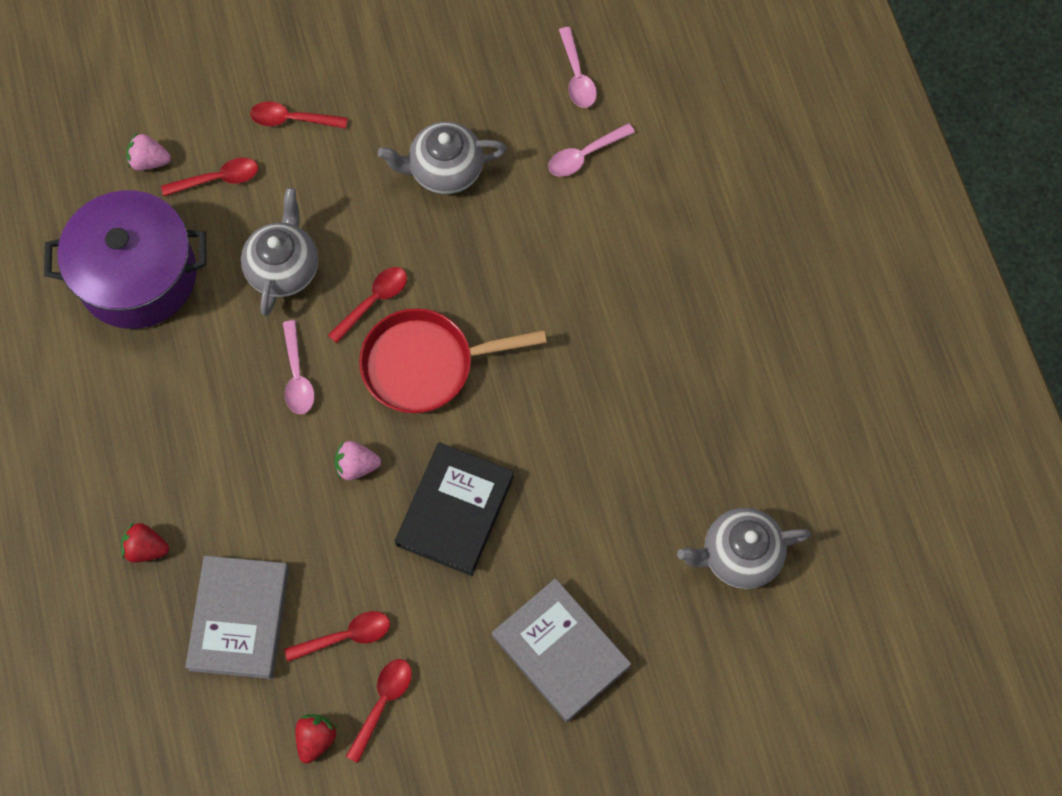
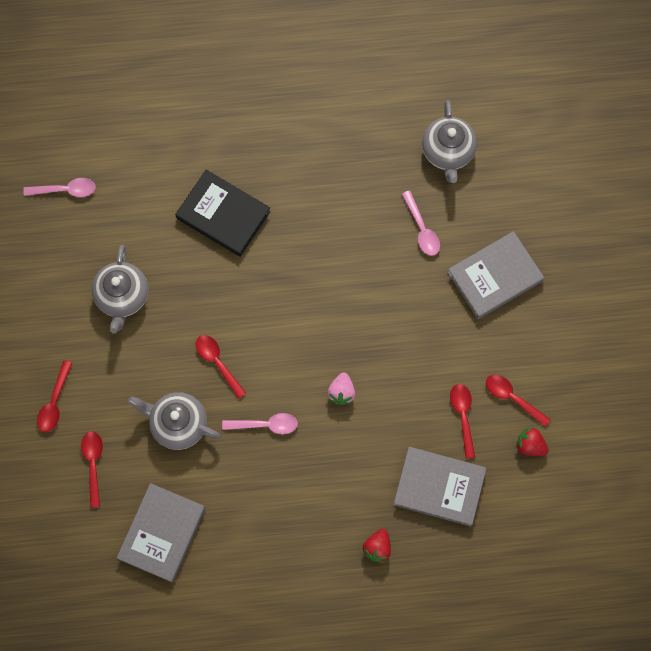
camera: 80 degrees left, 5 degrees up
purple pot [44,190,207,329] -> grey book [116,483,205,582]
pink strawberry [127,133,171,171] -> none
red pan [359,308,547,413] -> none
black book [395,442,514,576] -> black book moved to [175,170,271,257]
pink spoon [548,123,635,177] -> pink spoon moved to [402,191,440,256]

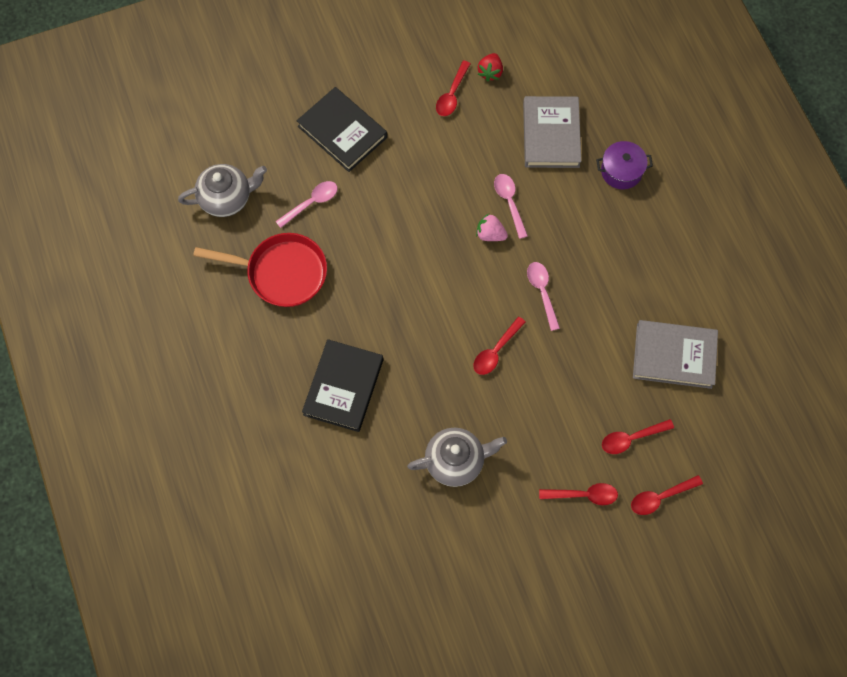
camera: 105 degrees left, 5 degrees down
pink spoon [23,178,96,197] -> pink spoon moved to [494,174,528,239]
grey teapot [128,392,221,450] -> none
pink strawberry [327,372,355,405] -> pink strawberry turned 150 degrees counterclockwise [476,214,508,241]
red strawberry [362,529,391,563] -> purple pot [596,141,653,189]
grey book [447,231,544,319] -> black book [297,87,387,172]
red spoon [450,384,475,459] -> red spoon moved to [631,475,703,515]
none -> red pan [193,233,327,307]

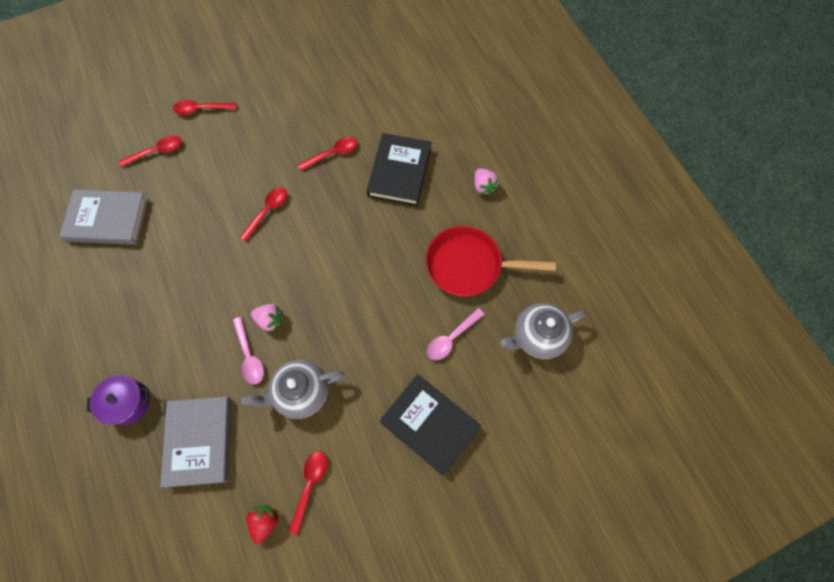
camera: 175 degrees right, 0 degrees up
grey teapot [407,428,507,487] -> grey teapot moved to [241,359,344,419]
pink spoon [527,262,560,331] -> none
red spoon [631,475,703,515] -> red spoon moved to [298,137,358,171]
none -> pink strawberry [474,168,499,195]

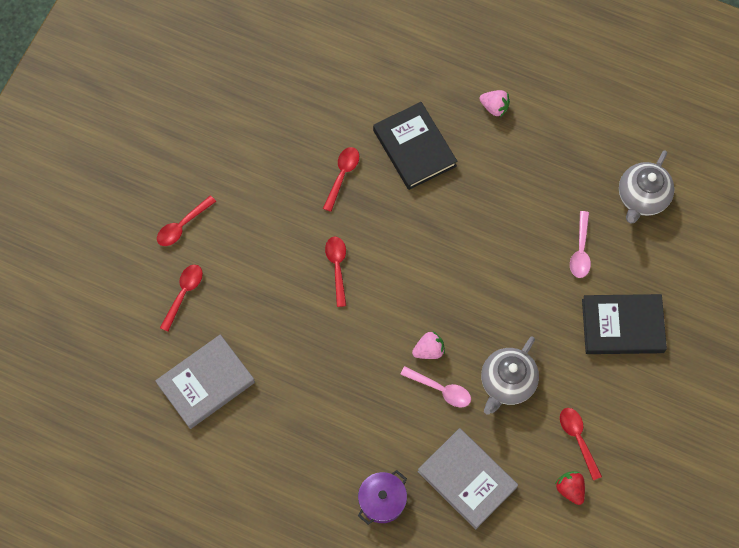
camera: 40 degrees left, 0 degrees up
red pan [426,226,556,297] -> none

